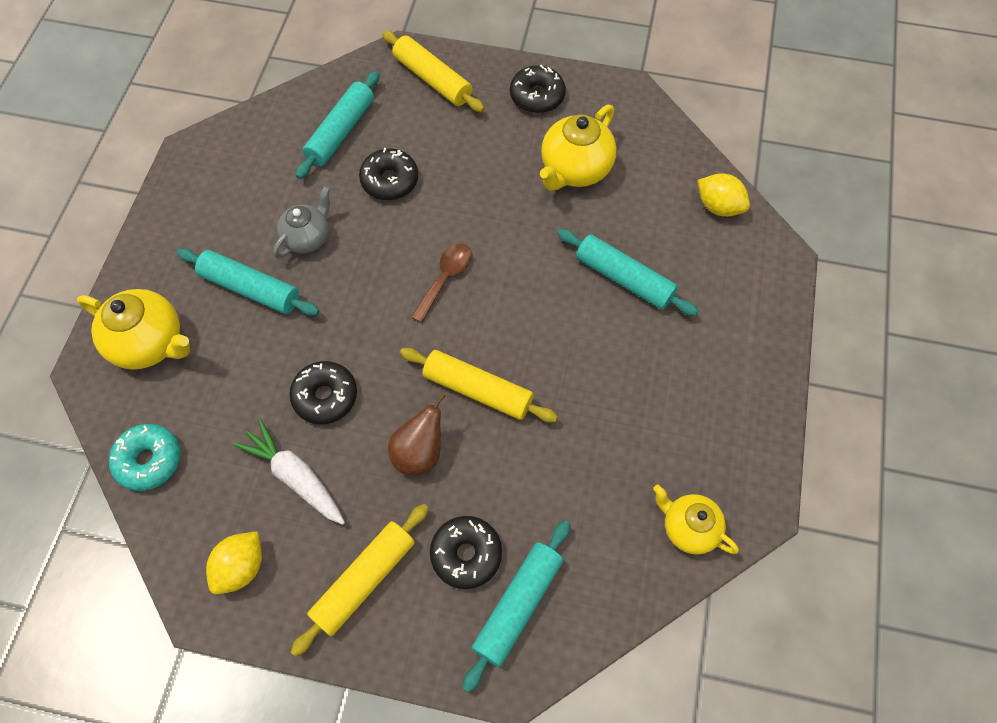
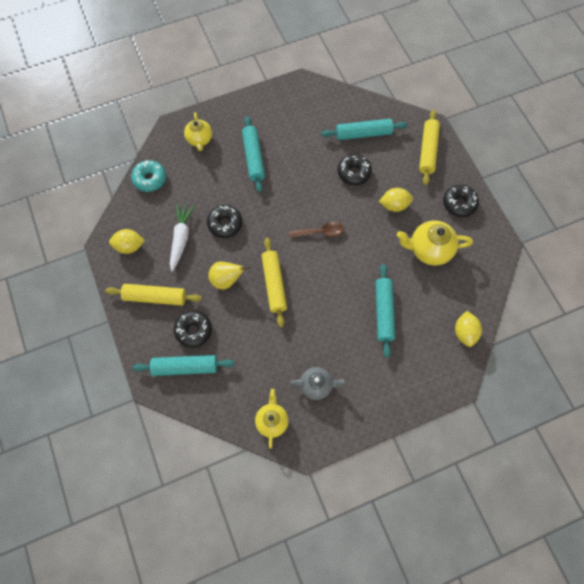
camera: 55 degrees right, 5 degrees up
yellow teapot [77,289,190,370] -> yellow teapot [184,112,212,151], size x0.66
grey teapot [273,186,330,258] -> grey teapot moved to [290,367,346,400]
brown pear [388,393,446,476] -> yellow pear [208,262,250,290]
none -> yellow lemon [379,188,413,212]

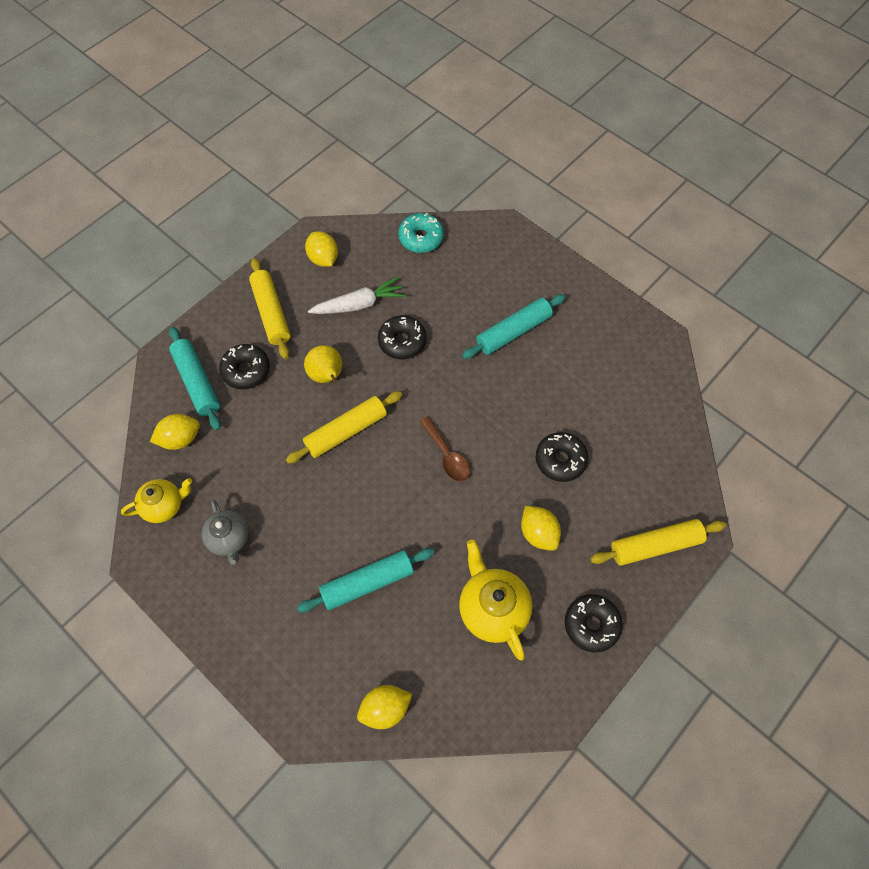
camera: 65 degrees right, 5 degrees down
yellow teapot [184,112,212,151] -> none
turquoise rolling pin [321,119,408,140] -> none
none -> yellow lemon [150,414,200,450]

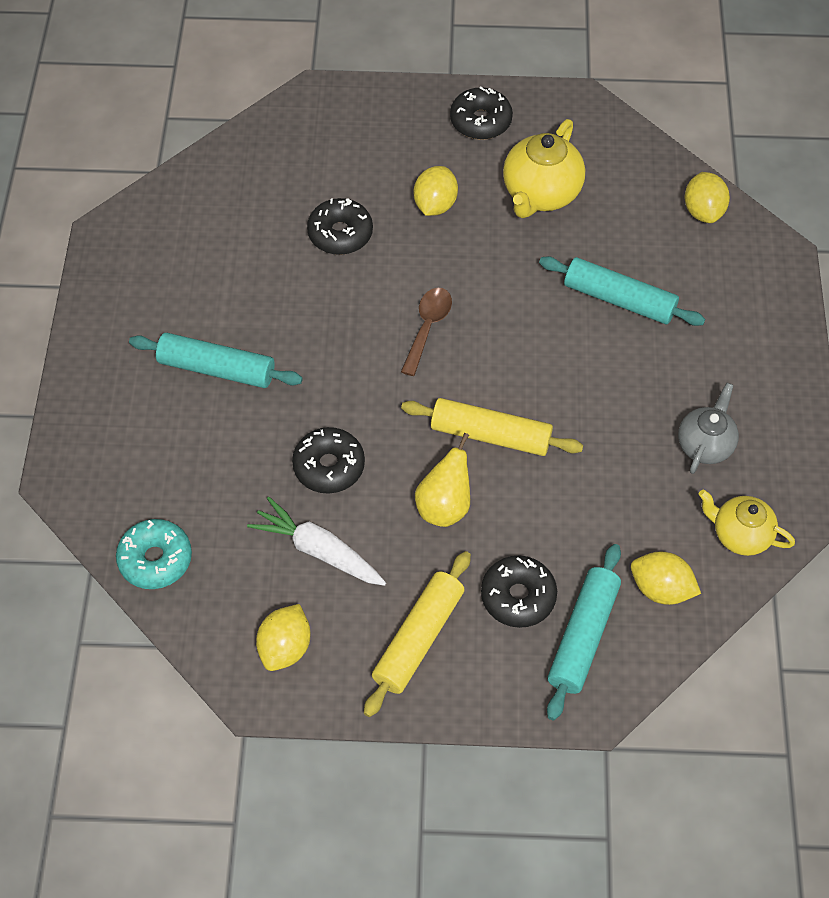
camera: 130 degrees left, 5 degrees down
yellow lemon [357,685,412,729] -> yellow lemon turned 60 degrees clockwise [684,172,730,223]
yellow rolling pin [590,519,726,566] -> none

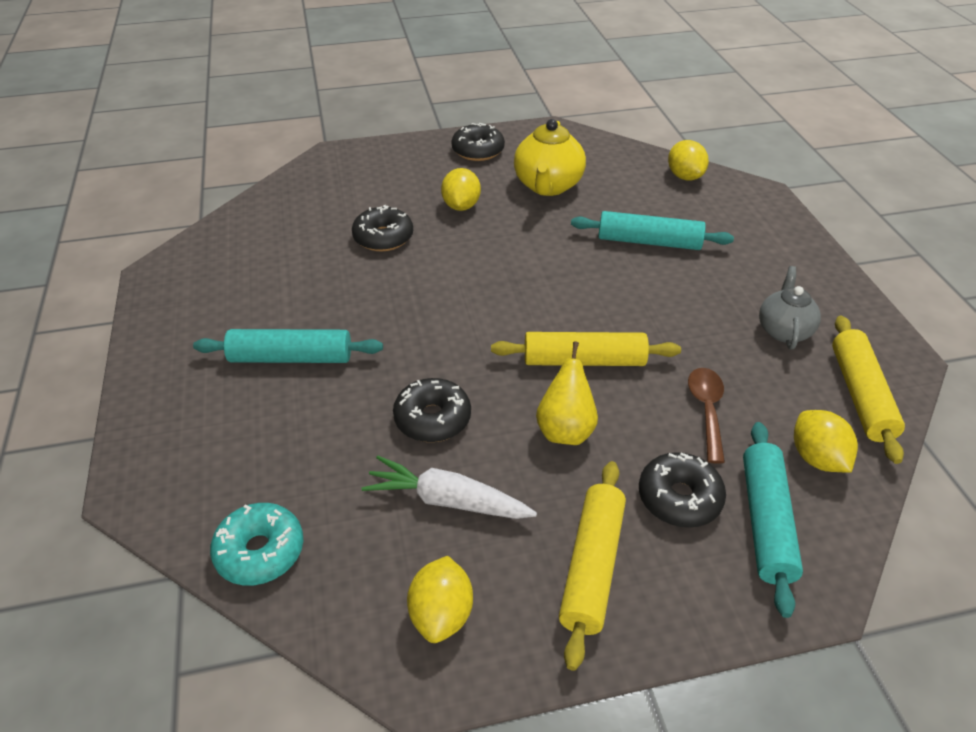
camera: 15 degrees left, 15 degrees down
brown spoon [401,288,452,376] -> brown spoon moved to [688,368,725,464]
yellow lemon [631,552,701,605] -> yellow lemon turned 60 degrees clockwise [794,410,858,473]
yellow teapot [699,490,795,556] -> yellow rolling pin [832,316,905,464]

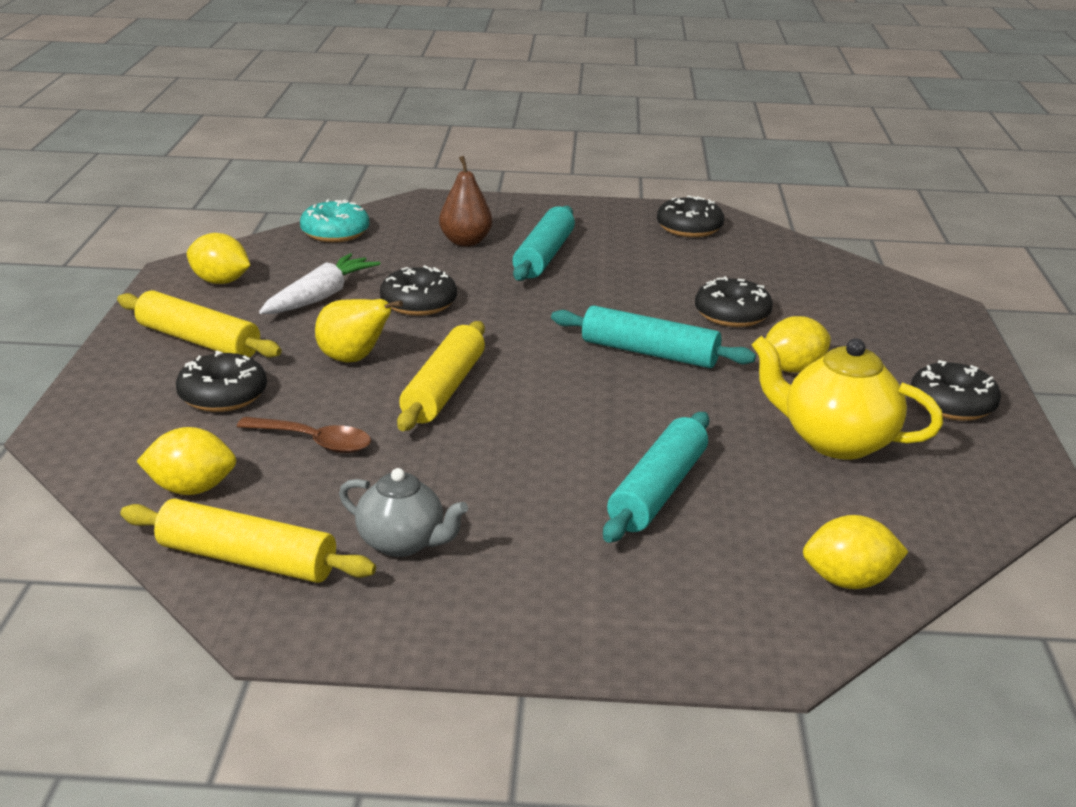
camera: 105 degrees right, 15 degrees down
yellow lemon [441,168,481,211] -> yellow lemon turned 45 degrees counterclockwise [766,316,831,373]
turquoise rolling pin [743,422,803,618] -> turquoise rolling pin moved to [551,305,756,368]
none -> brown pear [439,156,492,247]
none -> black donut [657,195,724,237]

